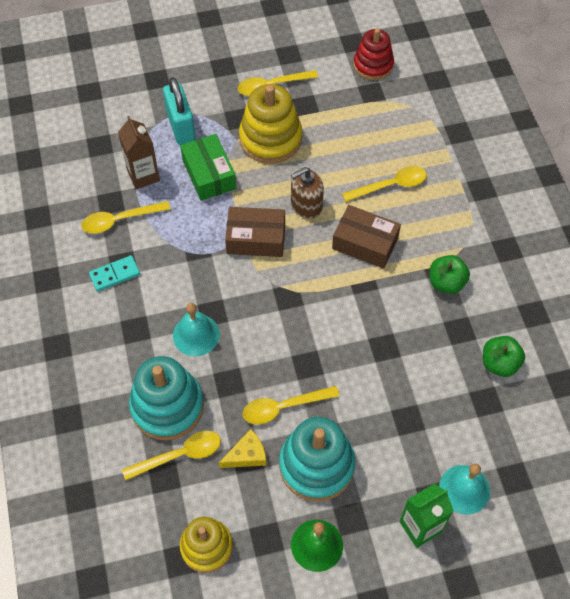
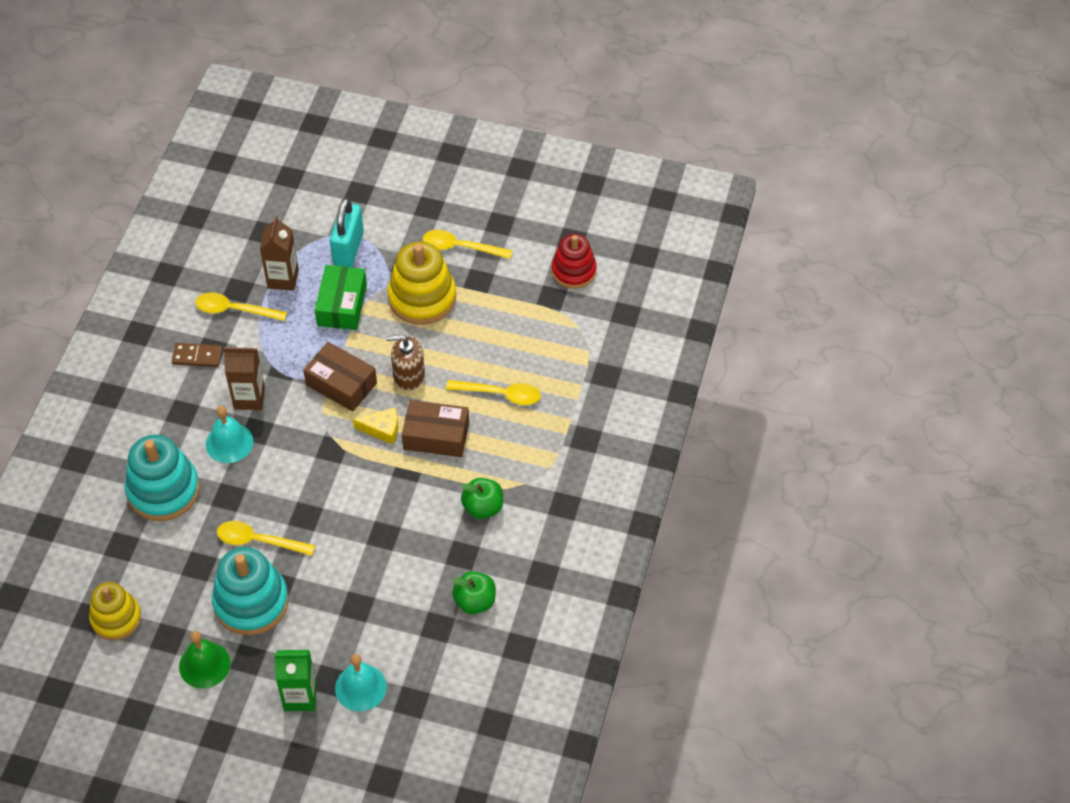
camera: 30 degrees right, 5 degrees down
turquoise domino [89,255,140,292] -> brown domino [172,343,223,367]
yellow spoon [122,431,221,481] -> none
yellow cheese [219,429,266,468] -> yellow cheese moved to [353,408,398,444]
brown box [332,205,401,269] -> brown box turned 45 degrees counterclockwise [402,400,469,457]
none -> brown carton [224,345,265,410]

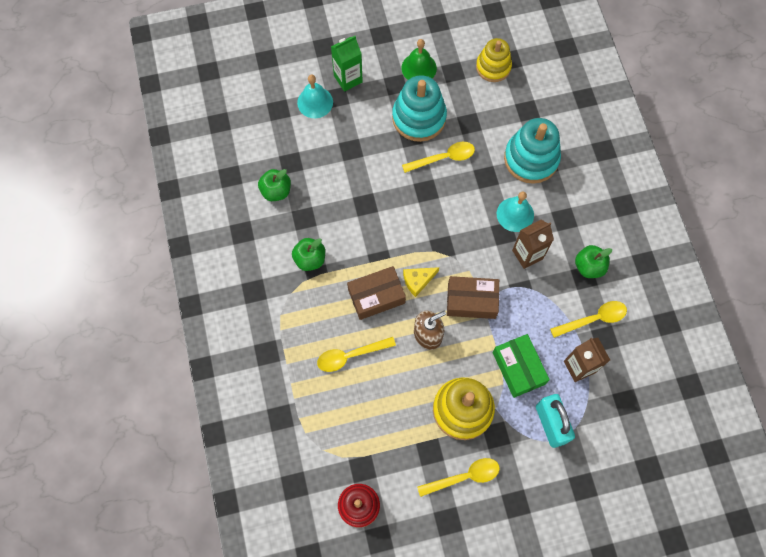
camera: 150 degrees right, 15 degrees up
brown domino [172,343,223,367] -> green apple [575,245,612,278]

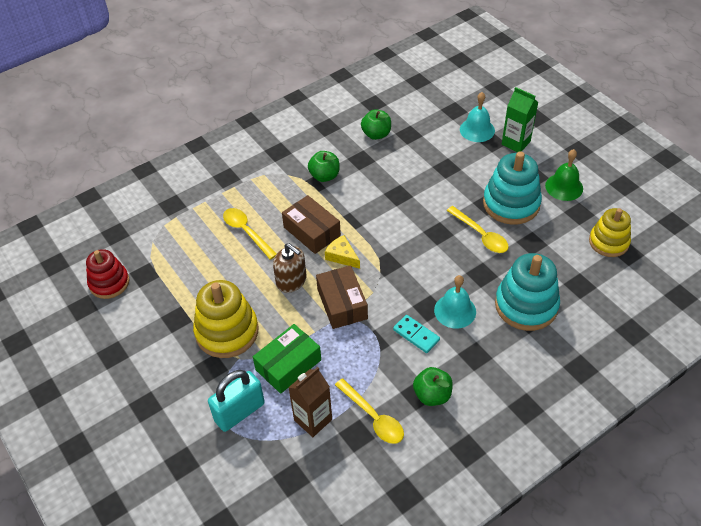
camera: 70 degrees right, 20 degrees down
yellow spoon [417,458,500,497] -> none
brown carton [512,220,554,269] -> turquoise domino [393,315,440,353]

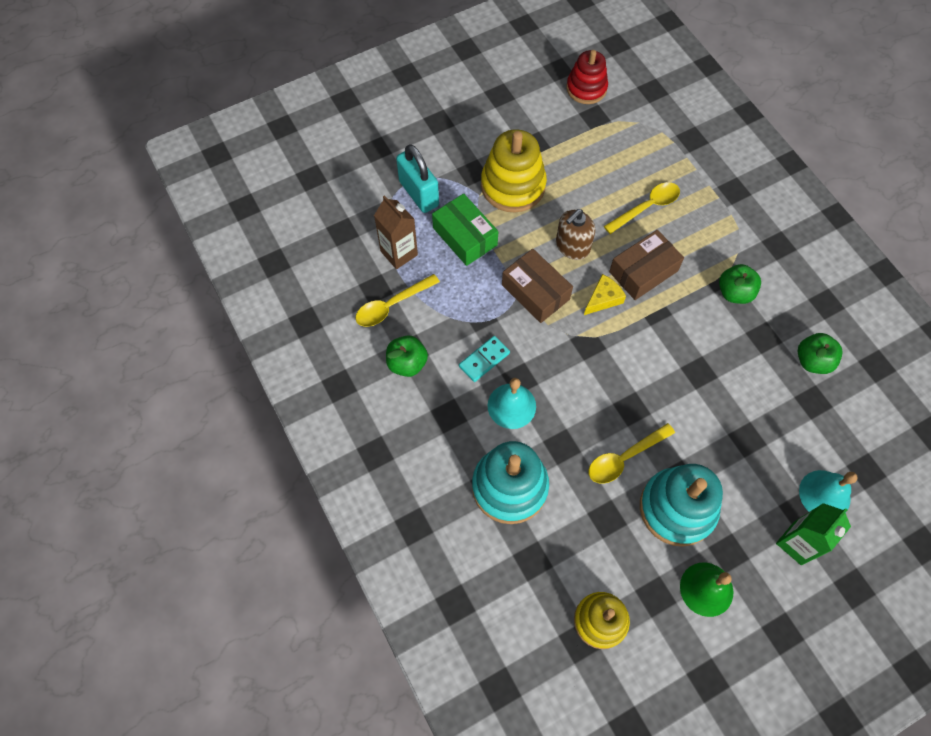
camera: 95 degrees right, 15 degrees up
brown box [316,265,368,329] -> brown box turned 60 degrees clockwise [502,249,573,323]

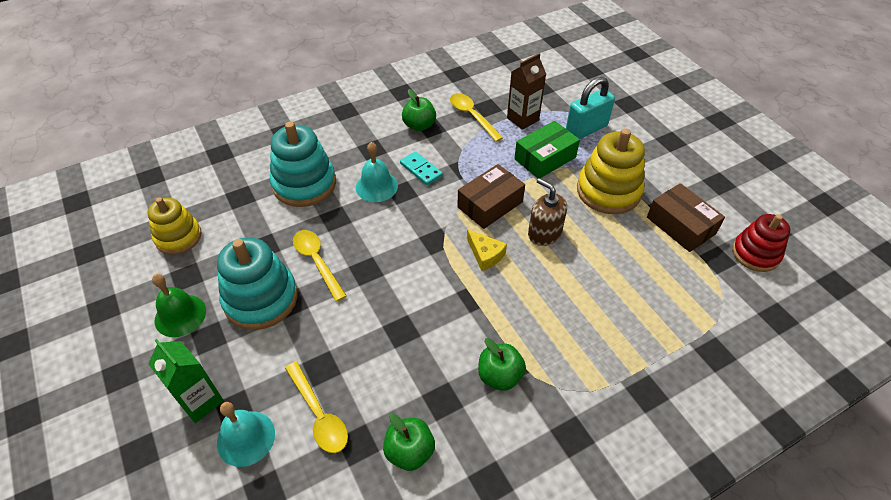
camera: 90 degrees right, 15 degrees down
yellow spoon [604,182,680,234] -> yellow spoon moved to [285,361,348,453]
brown box [609,230,684,300] -> brown box moved to [647,183,725,252]

